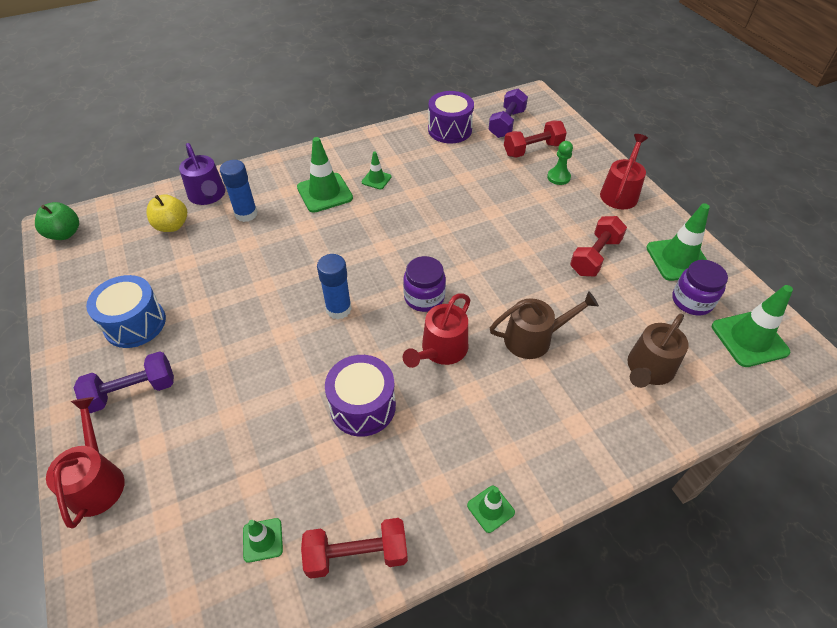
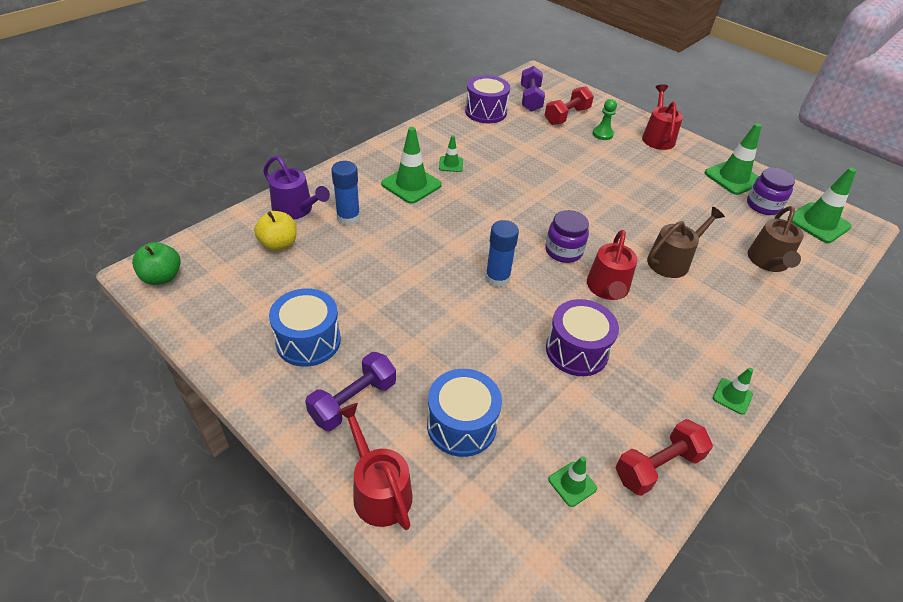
camera: 25 degrees left, 5 degrees down
red dumbbell [570,216,627,276] -> none
none -> blue drum [427,369,502,457]

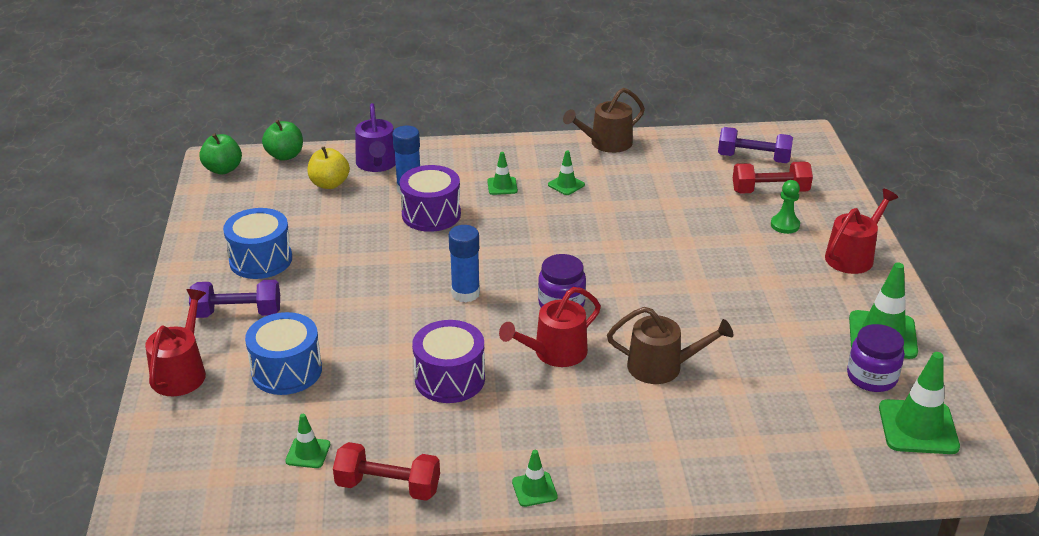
camera: 45 degrees right, 10 degrees down
green traffic cone [381,127,442,204] -> green traffic cone [487,152,518,195], size x0.53
purple drum [465,75,510,123] -> purple drum moved to [400,165,461,232]
purple dumbbell [521,66,545,112] -> purple dumbbell turned 60 degrees clockwise [718,127,793,163]
brown watering can [748,206,804,272] -> brown watering can moved to [563,88,645,153]
none -> green apple [262,120,303,161]

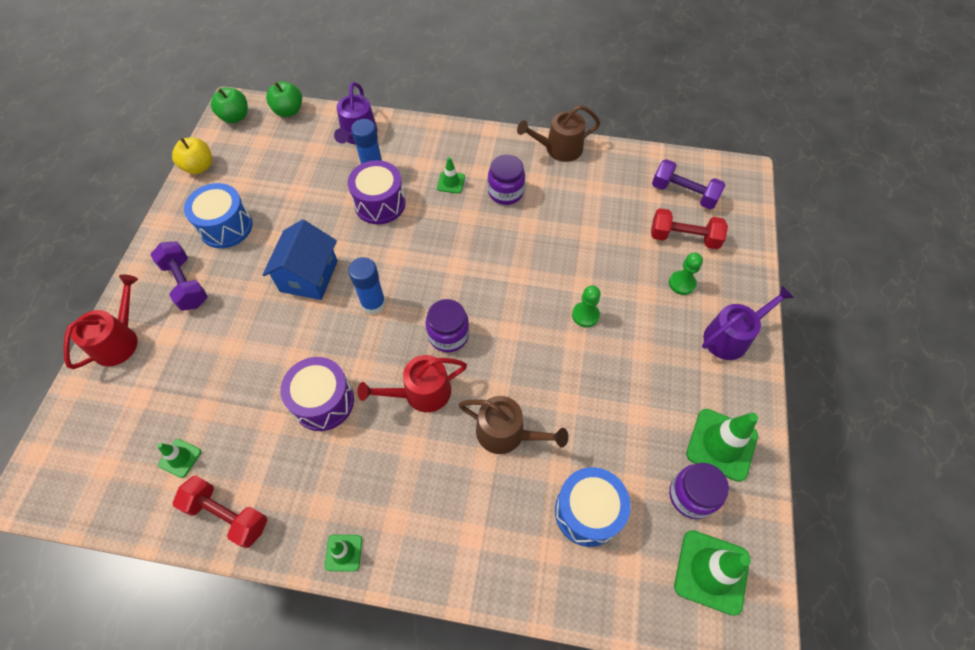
camera: 15 degrees right, 25 degrees up
purple dumbbell [189,280,280,318] -> purple dumbbell turned 45 degrees clockwise [150,242,208,311]
blue drum [245,312,322,395] -> blue drum moved to [555,467,631,547]
yellow apple [307,146,350,189] -> yellow apple moved to [172,137,212,174]
green traffic cone [548,151,585,195] -> purple jar [488,155,525,205]
red watering can [825,189,898,274] -> purple watering can [702,285,794,360]
none -> blue house [262,220,338,300]
none -> green pawn [572,285,601,327]

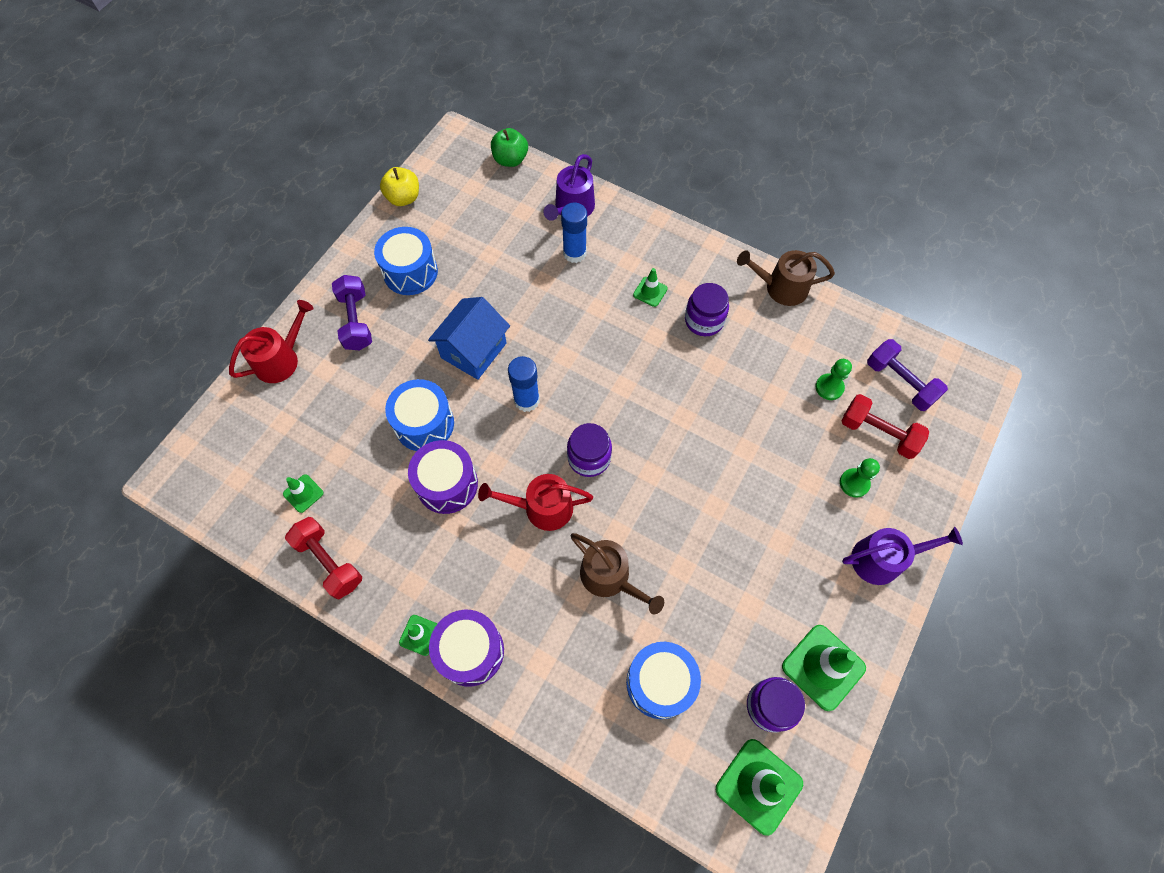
camera: 20 degrees right, 5 degrees up
green apple [211,88,248,123] -> none
purple drum [348,160,406,224] -> purple drum moved to [429,610,504,687]
green pawn [572,285,601,327] -> green pawn moved to [815,359,852,400]
none -> blue drum [385,379,454,451]

